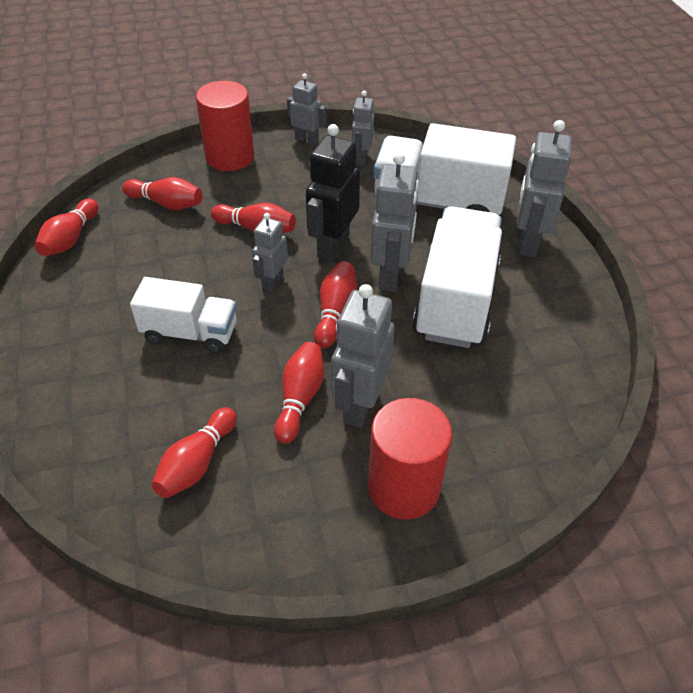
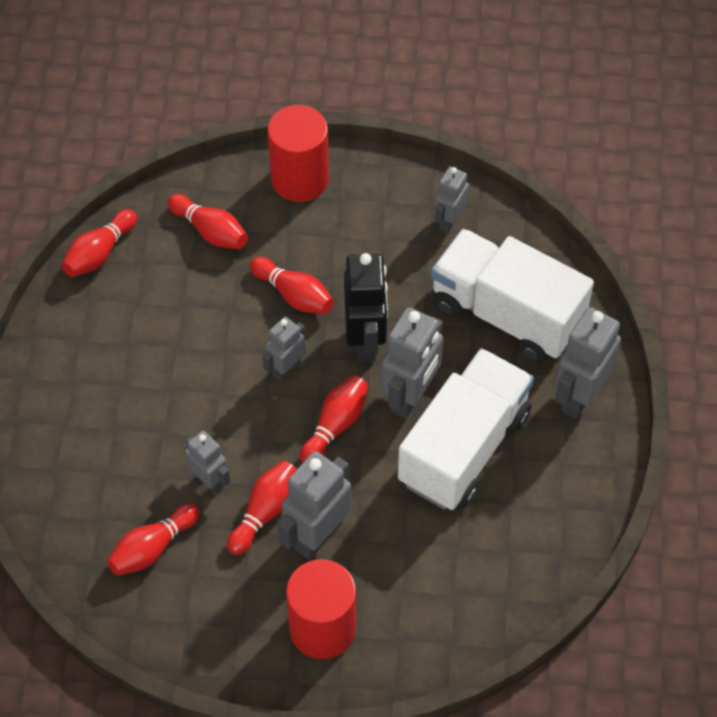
camera: 20 degrees right, 10 degrees up
white truck [130,277,237,354] -> none
grey robot [287,73,326,145] -> grey robot moved to [185,431,230,494]
black robot [306,124,360,262] -> black robot turned 135 degrees clockwise [344,253,388,362]

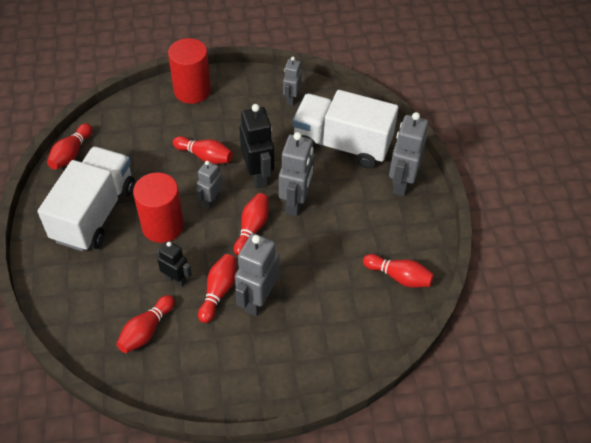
camera: 15 degrees left, 5 degrees down
red bowling pin [168,194,248,249] -> red bowling pin moved to [363,254,434,288]
grey robot [185,431,230,494] -> black robot [156,241,192,287]
red cylinder [286,559,356,659] -> red cylinder moved to [133,172,184,243]
white truck [398,348,534,510] -> white truck moved to [38,146,135,251]

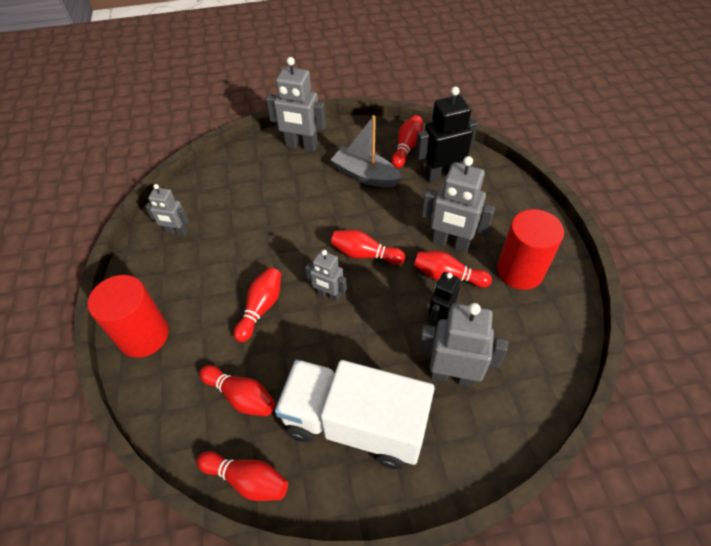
camera: 90 degrees left, 0 degrees up
red bowling pin [116,295,175,353] -> red bowling pin moved to [199,365,275,416]
red cylinder [133,172,184,243] -> red cylinder moved to [497,209,564,290]
black robot [240,104,274,188] -> black robot moved to [415,86,478,183]
grey robot [279,132,315,216] -> grey robot moved to [419,303,508,387]
white truck [293,90,399,169] -> none
none -> grey boat [331,115,402,188]

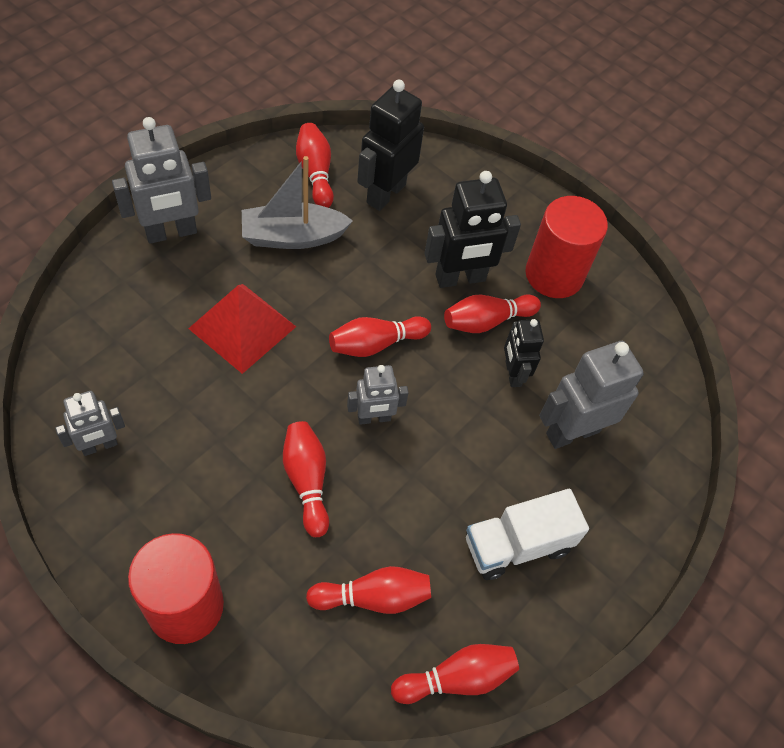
camera: 45 degrees left, 5 degrees up
white truck [275,360,435,469] -> white truck [466,489,589,580], size x0.61
grey robot [422,156,495,252] -> black robot [424,171,521,288]
none -> red pyramid [188,284,296,374]

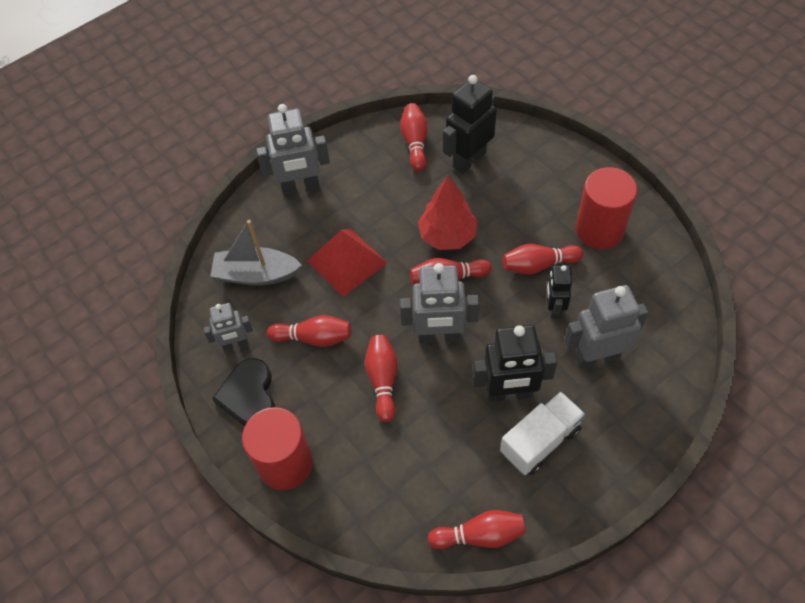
camera: 20 degrees right, 0 degrees up
grey boat [242,156,353,249] -> grey boat moved to [210,220,302,286]
red bowling pin [306,566,431,614] -> red bowling pin moved to [267,315,351,347]
grey robot [347,365,409,425] -> grey robot [400,263,479,343], size x1.67
black robot [424,171,521,288] -> black robot moved to [473,325,557,402]
white truck [466,489,589,580] -> white truck turned 150 degrees clockwise [500,392,585,475]
none -> black heart [212,358,275,426]
none -> red tree [418,175,478,250]

